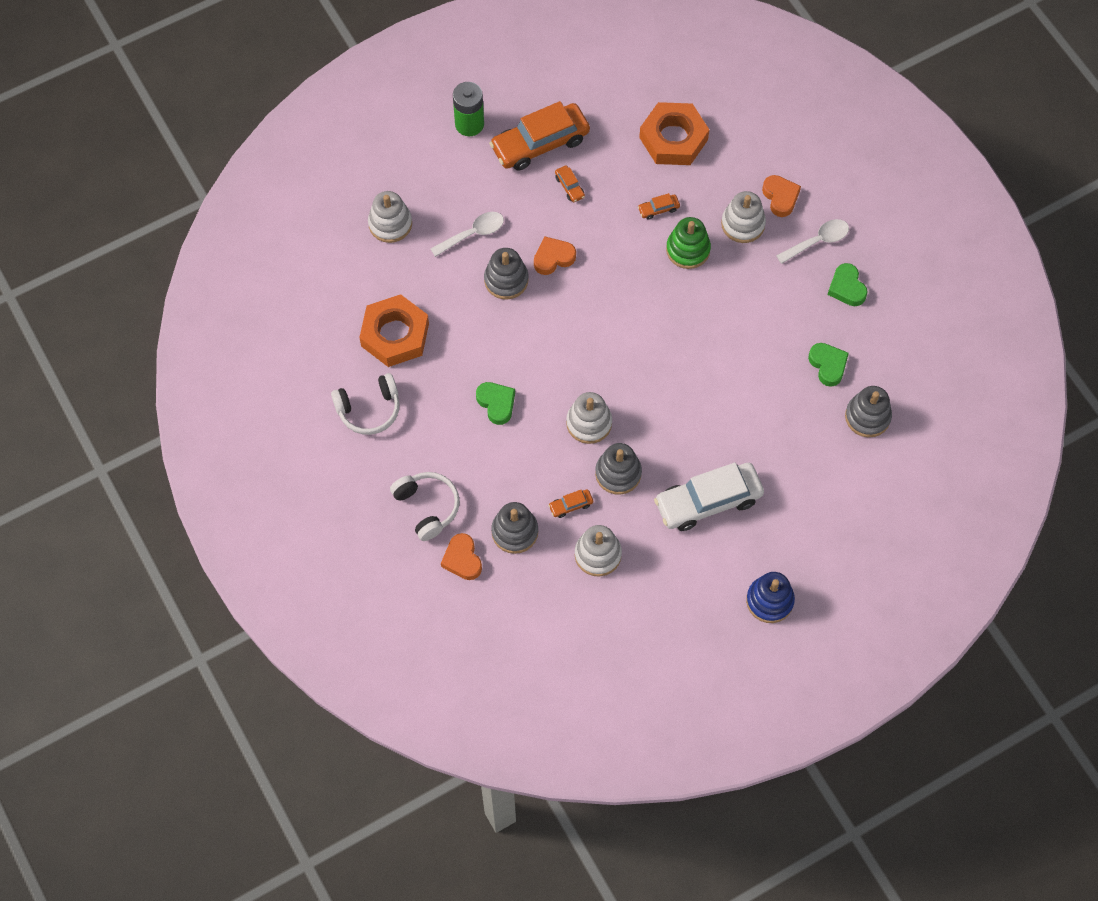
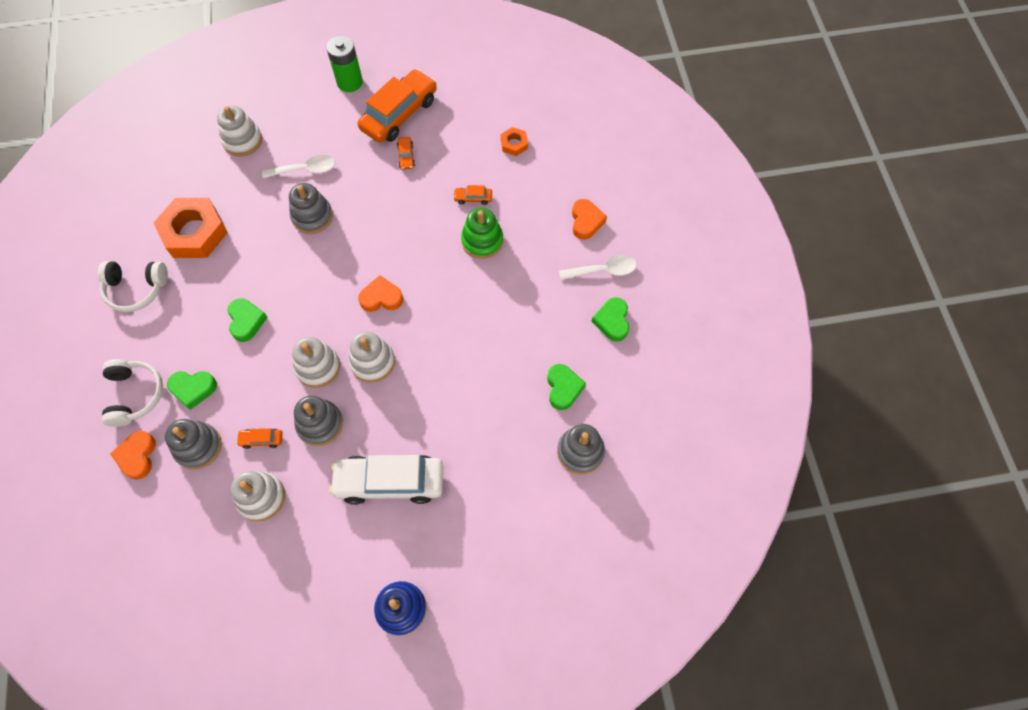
camera: 20 degrees right, 0 degrees up
orange car [489,101,590,171] -> orange car turned 135 degrees clockwise [358,69,437,143]
orange heart [534,237,576,275] -> orange heart moved to [358,275,403,312]
orange nut [639,102,709,165] -> orange nut [501,127,528,156], size x0.47
white stacking toy [721,191,766,243] -> white stacking toy moved to [349,332,395,383]
none -> green heart [167,371,217,410]

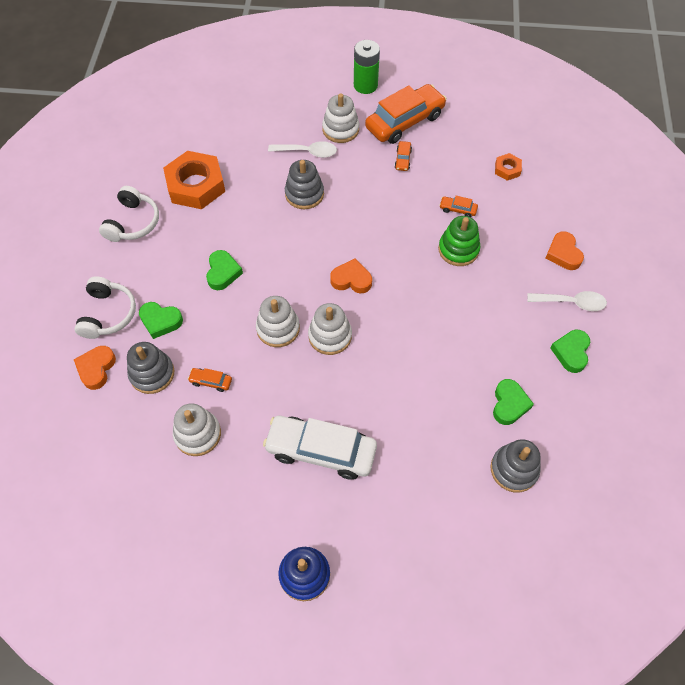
camera: 15 degrees right, 5 degrees down
white headphones [98,261,168,312] -> white headphones turned 90 degrees counterclockwise [99,186,159,242]
white stacking toy [217,106,262,156] -> white stacking toy moved to [322,93,359,143]
grey stacking toy [294,396,343,446] -> none
orange heart [572,199,607,240] -> orange heart turned 150 degrees clockwise [545,231,584,270]

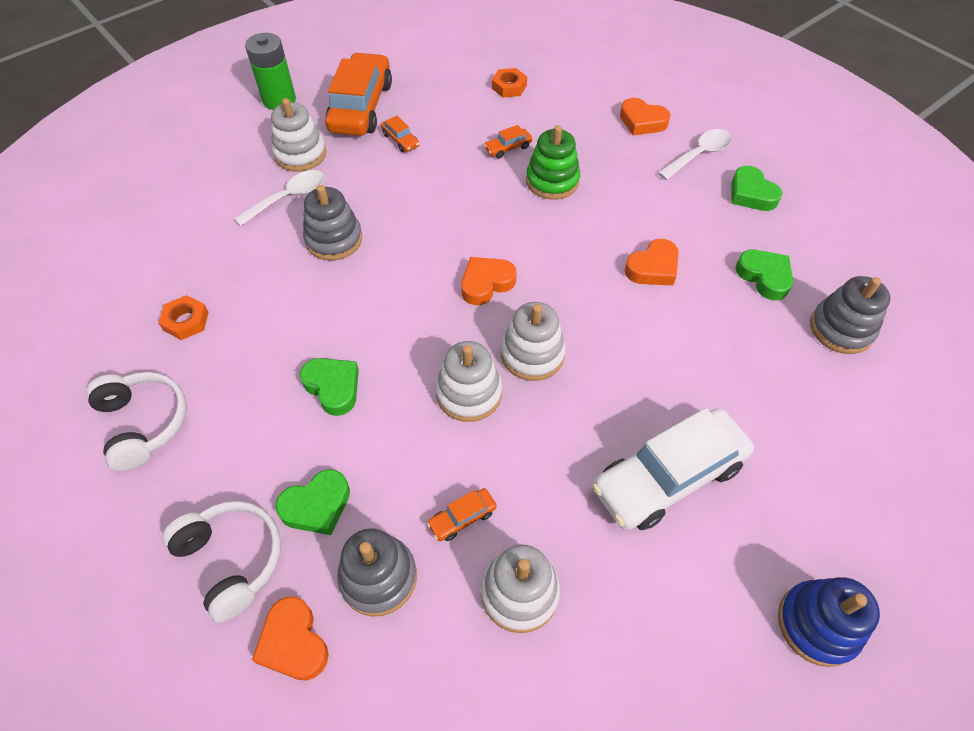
camera: 45 degrees left, 5 degrees down
orange nut [163,151,225,209] -> orange nut [159,295,209,340], size x0.47
none -> orange heart [625,239,679,286]

